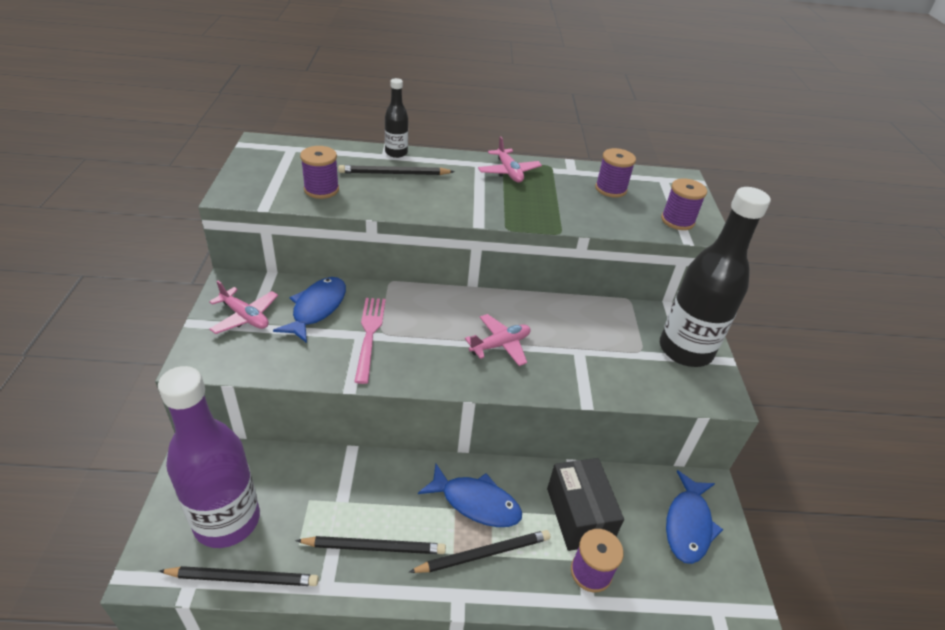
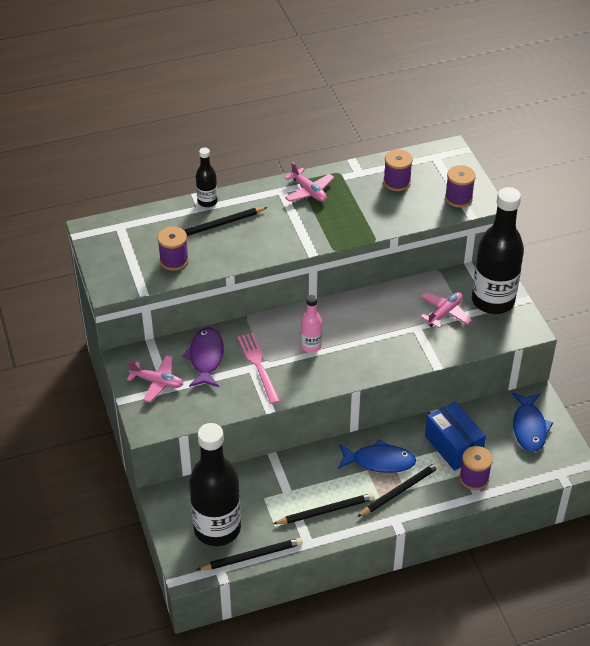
camera: 15 degrees left, 5 degrees up
purple bottle [158,366,260,548] -> black bottle [189,423,241,546]
blue fish [273,277,346,343] -> purple fish [182,327,224,387]
pink plane [465,314,531,366] -> pink plane moved to [420,292,472,328]
black box [547,458,624,551] -> blue box [425,402,486,471]
none -> pink bottle [301,295,322,353]

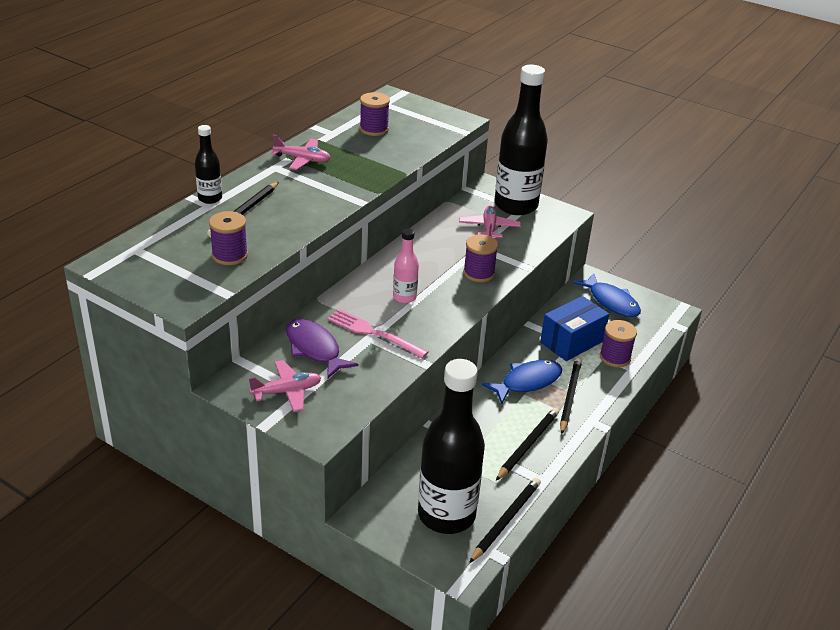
camera: 40 degrees left, 10 degrees down
blue box [425,402,486,471] -> blue box turned 60 degrees counterclockwise [540,296,609,361]
purple spool [445,165,476,208] -> purple spool moved to [463,235,498,282]

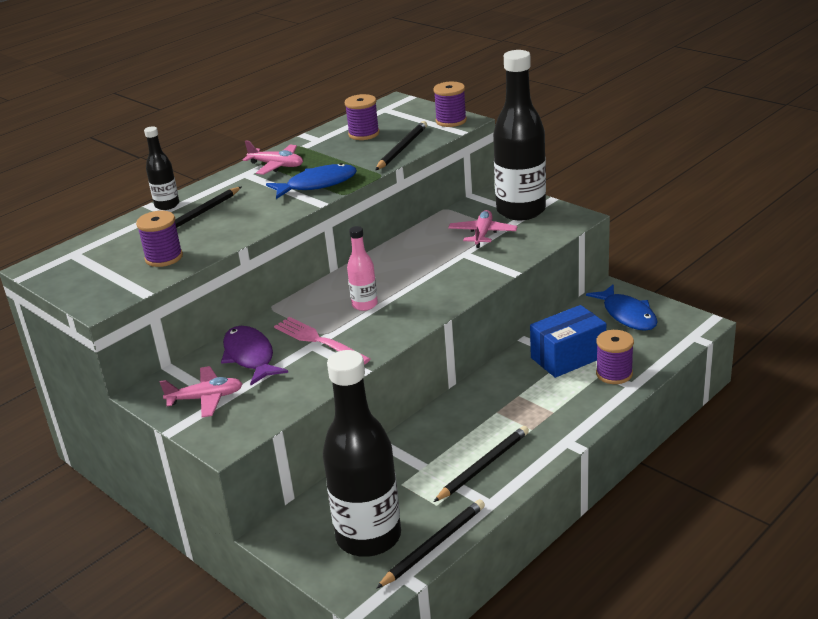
camera: 15 degrees right, 5 degrees down
purple spool [463,235,498,282] -> purple spool moved to [433,82,467,127]
blue fish [482,360,562,404] -> blue fish moved to [266,163,357,199]
black pencil [560,358,582,435] -> black pencil moved to [375,121,427,170]

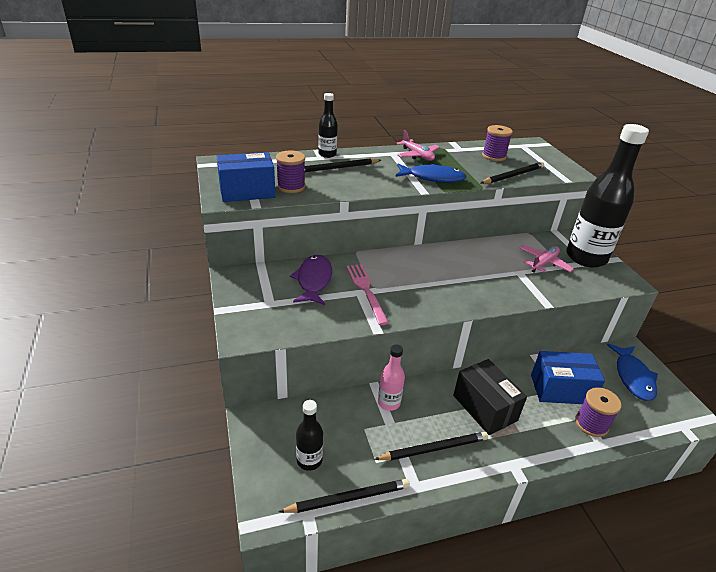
camera: 25 degrees right, 5 degrees up
pink plane [160,366,242,417] -> none
black bottle [322,350,401,557] -> black bottle [296,400,323,471], size x0.47
pink bottle [347,226,378,311] -> pink bottle moved to [378,345,405,411]
purple spool [433,82,467,127] -> none
none -> blue box [216,152,275,202]
none -> black box [453,359,527,435]

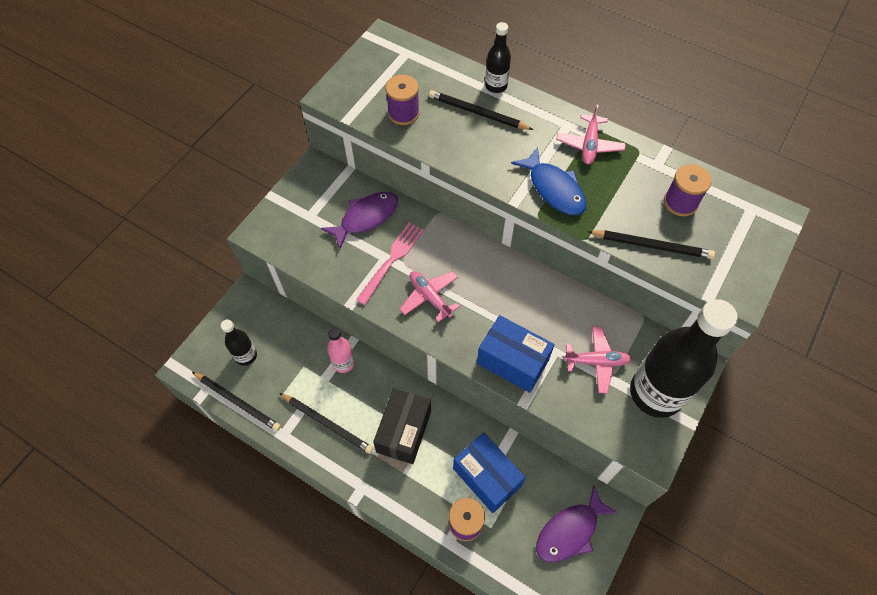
camera: 50 degrees right, 25 degrees up
blue box [216,152,275,202] -> blue box moved to [477,315,555,393]
blue fish [607,344,658,401] -> purple fish [536,485,618,563]
none -> pink plane [400,271,460,322]

